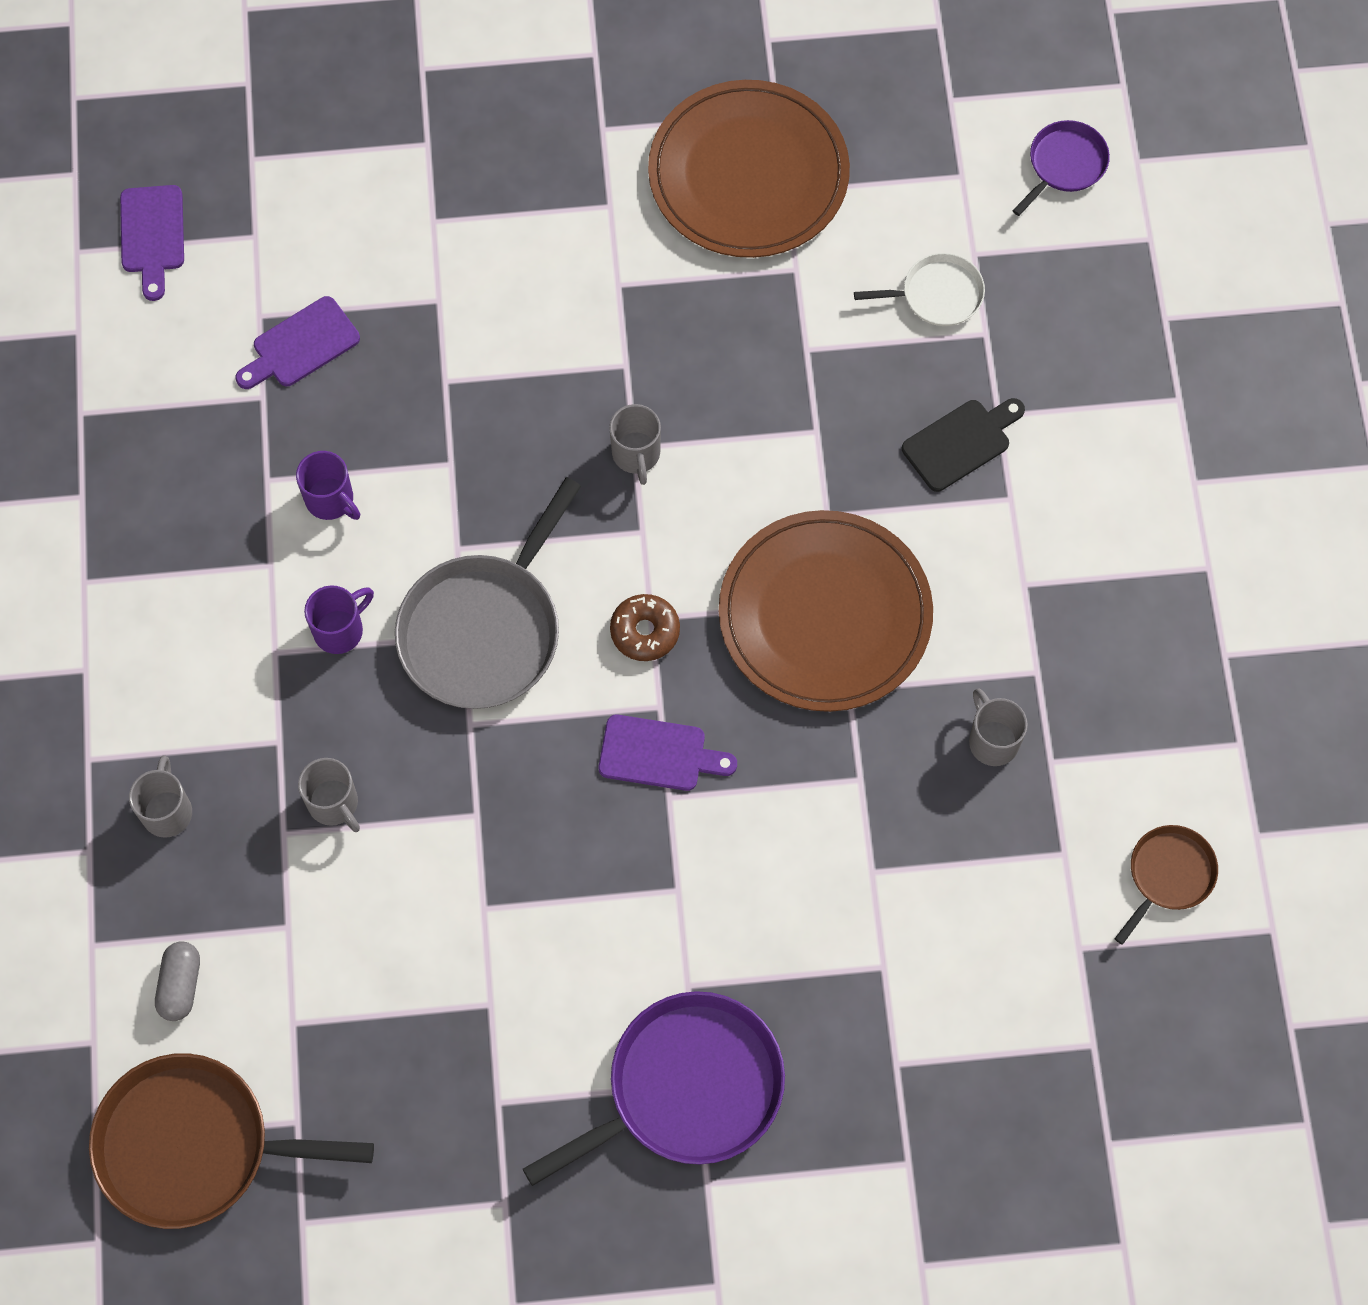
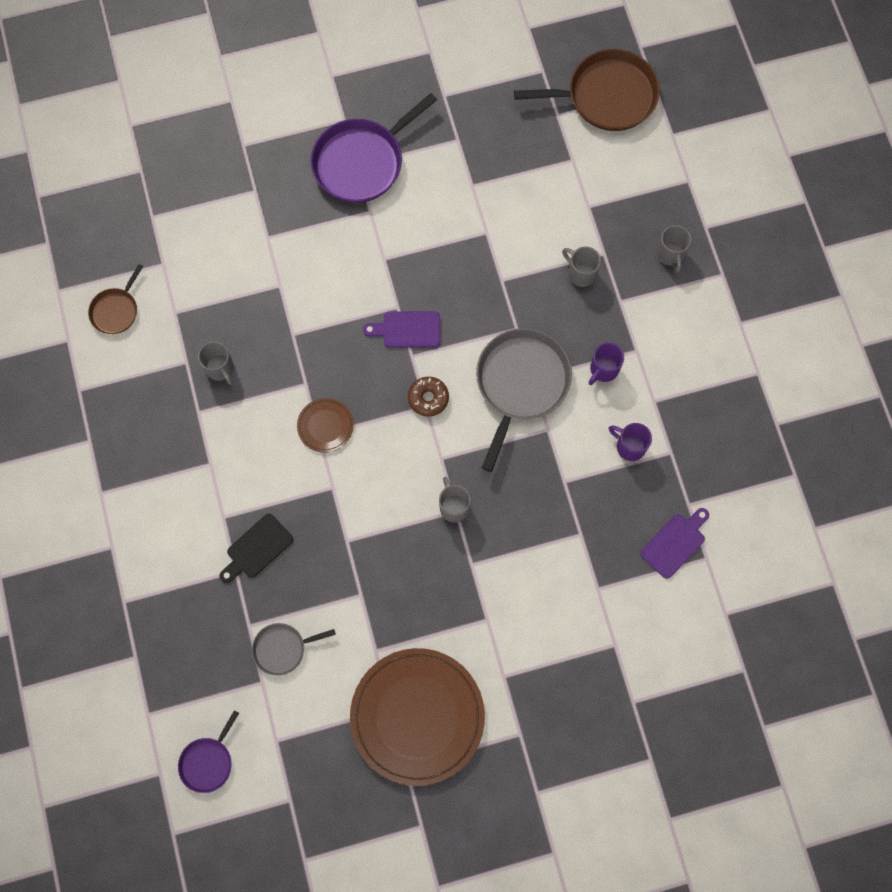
camera: 170 degrees right, 5 degrees up
purple cutting board [120,185,184,301] -> none
grey capsule [155,941,200,1021] -> none
brown plate [719,510,933,712] -> brown plate [297,398,354,453], size x0.45
white pan [854,253,985,326] -> grey pan [252,623,336,676]

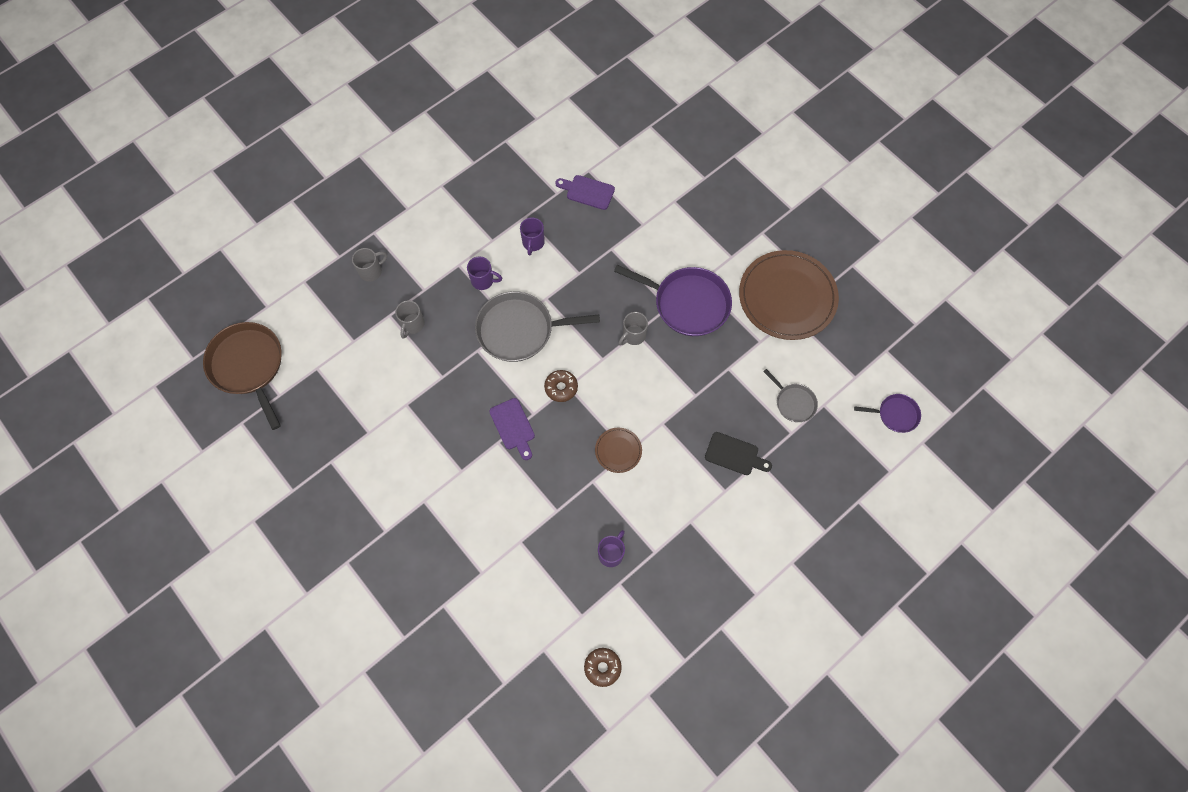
camera: 115 degrees left, 5 degrees down
brown pan [88,264,143,334] -> brown donut [584,648,622,687]
grey mug [198,341,234,385] -> purple mug [598,530,625,567]
purple pan [311,93,437,203] -> purple pan moved to [614,265,732,336]

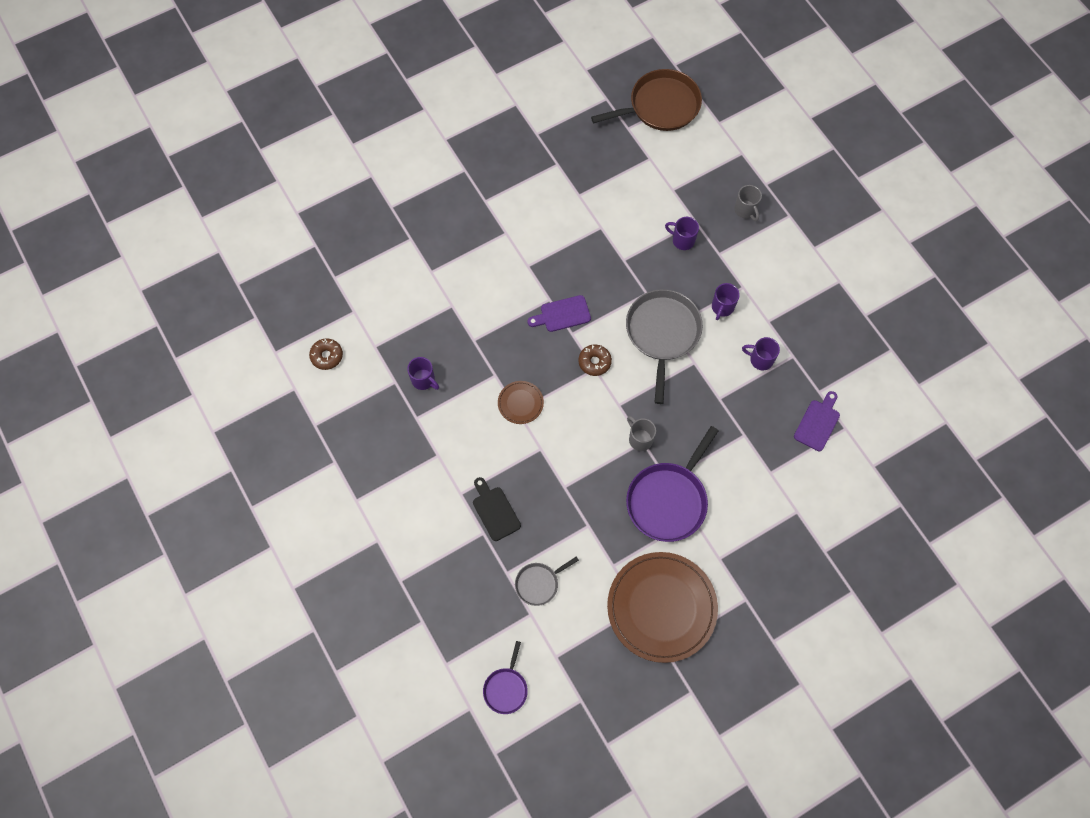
camera: 100 degrees right, 0 degrees up
grey mug [395,300,424,339] -> purple mug [665,217,699,250]
black cutting board [705,432,772,475] -> black cutting board turned 120 degrees clockwise [473,477,521,541]

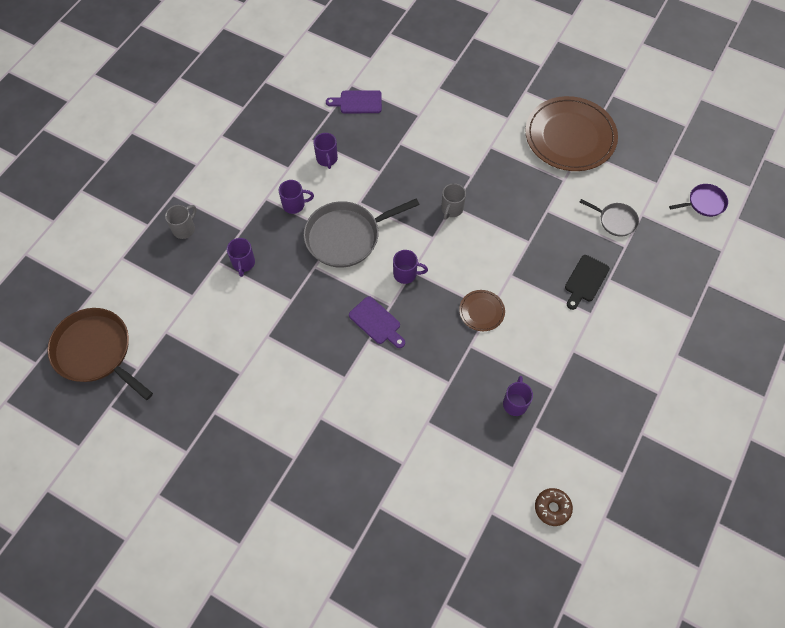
camera: 120 degrees left, 5 degrees down
brown donut [578,344,612,376] -> purple mug [393,250,428,284]
purple pan [626,426,719,542] -> none

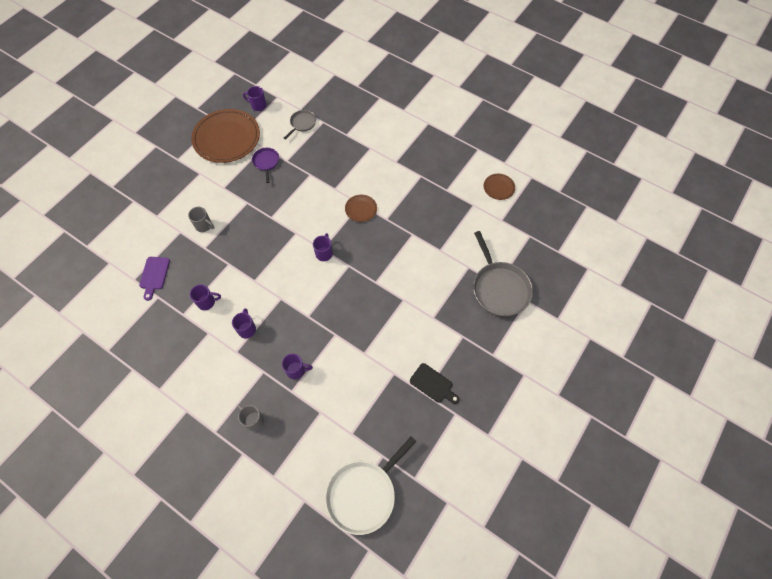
camera: 85 degrees left, 0 degrees up
brown pan [47,308,153,400] -> white pan [325,436,417,535]
grey pan [304,198,420,268] -> grey pan moved to [473,231,533,316]
purple cutting board [349,296,405,348] -> none
grey mug [441,183,466,220] -> grey mug moved to [188,207,215,232]
purple mug [503,376,533,416] -> purple mug moved to [243,86,267,111]
brown donut [535,488,573,526] -> brown plate [483,174,515,200]
black cutting board [565,255,610,310] -> black cutting board moved to [410,363,460,404]
purple pan [669,184,728,217] -> purple pan moved to [252,148,279,183]

